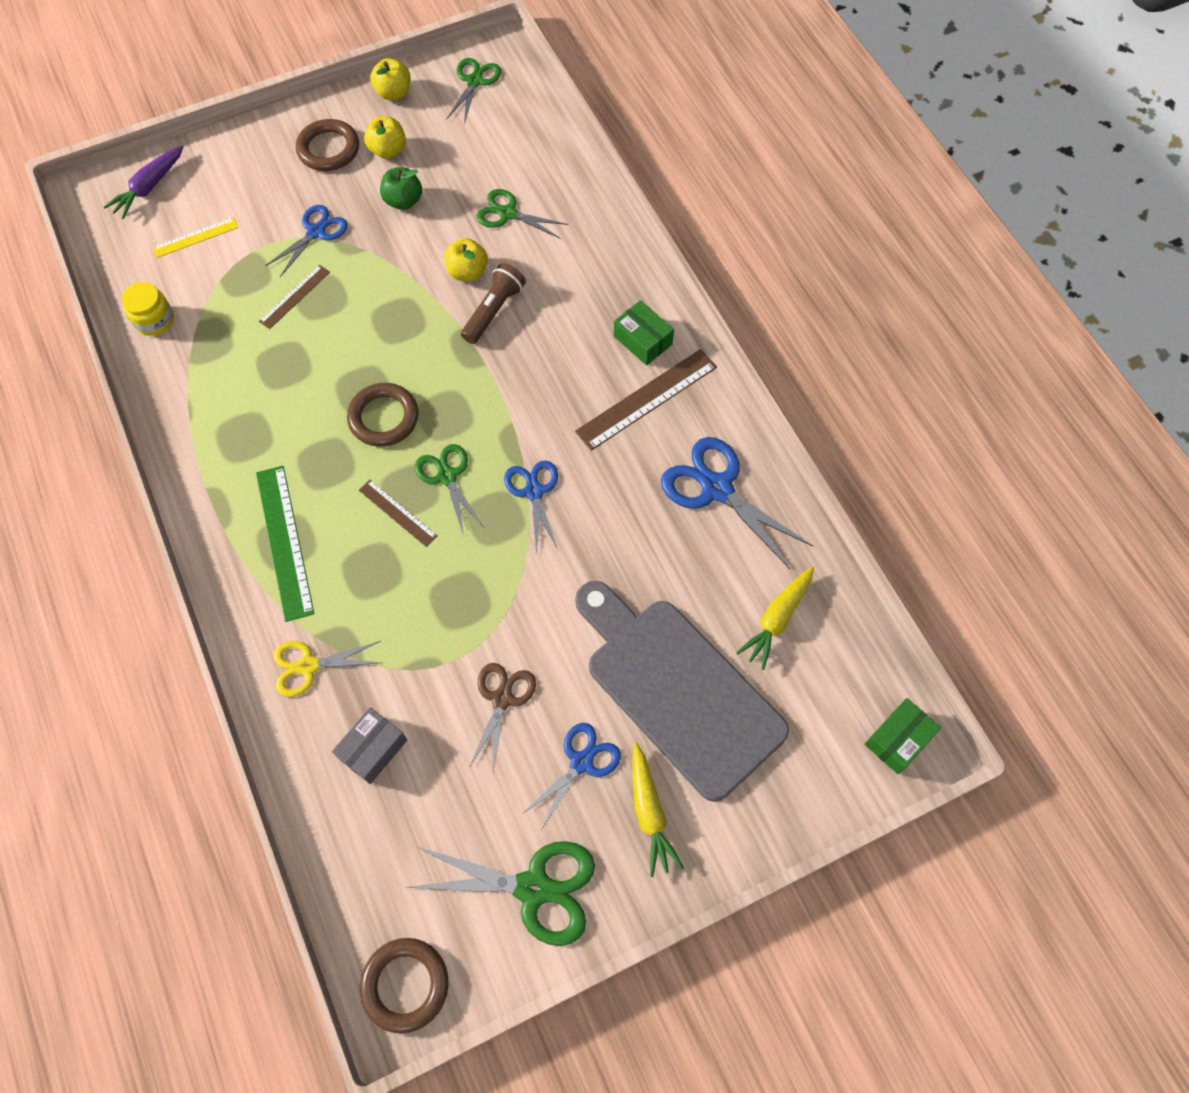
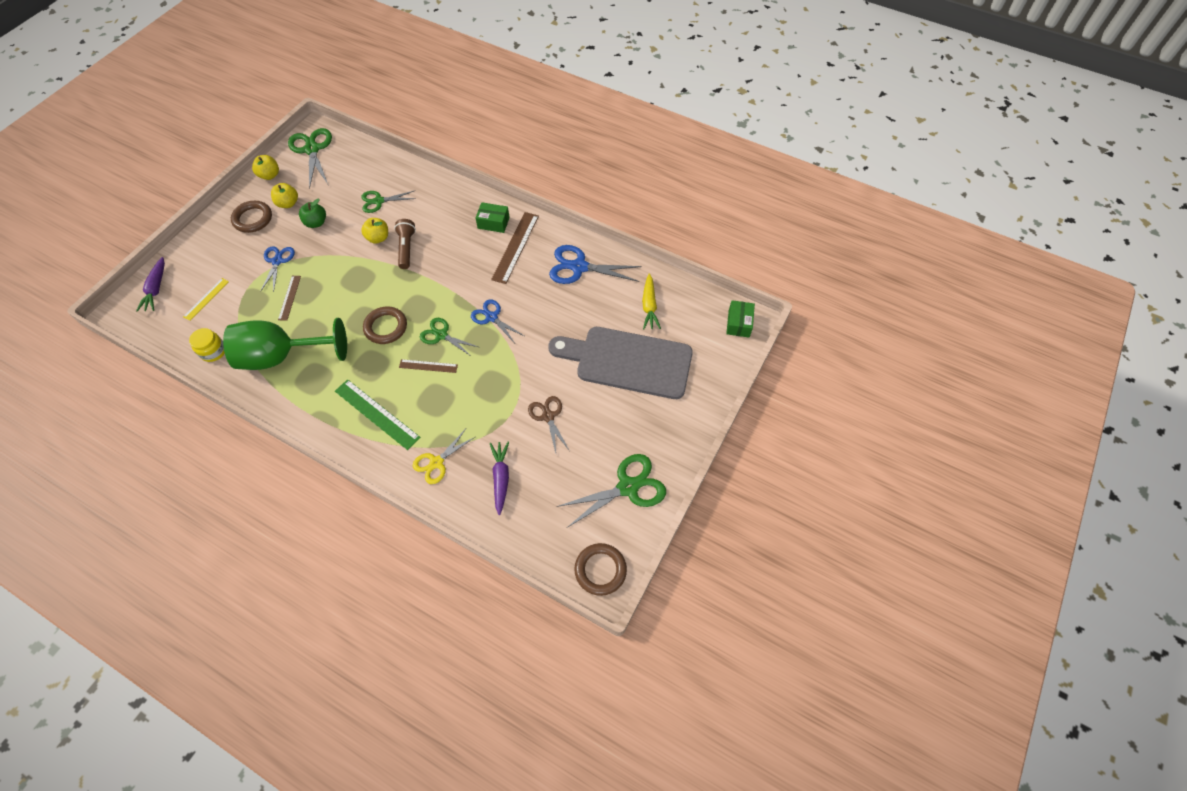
camera: 35 degrees left, 5 degrees down
grey box [332,707,407,784] -> purple carrot [490,441,509,515]
green scissors [446,58,501,124] -> green scissors [288,128,332,189], size x1.58
blue scissors [522,723,621,829] -> none
yellow carrot [632,743,684,877] -> none
none -> green goblet [223,318,347,370]

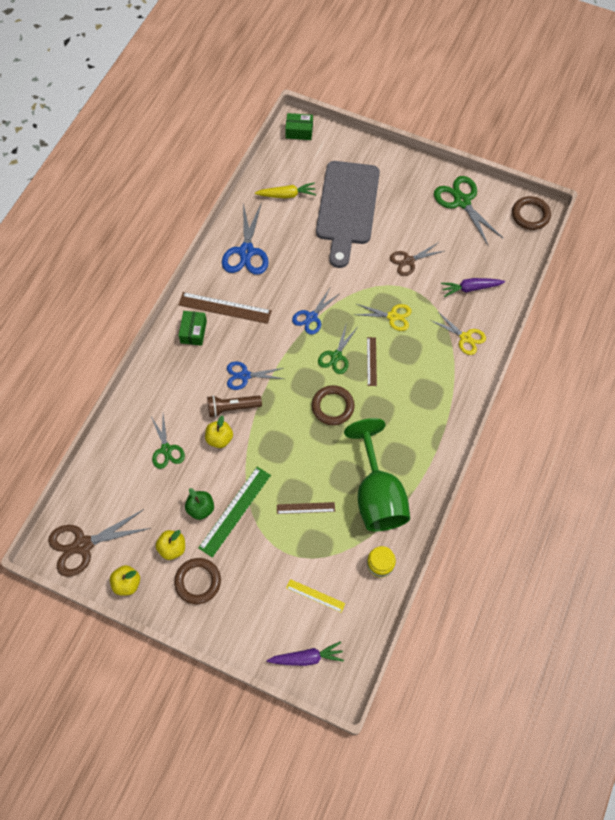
camera: 95 degrees left, 5 degrees up
blue scissors [260,247,295,292] -> blue scissors moved to [227,361,283,390]
green scissors [288,128,332,189] -> brown scissors [48,509,151,577]
green ruler [335,379,421,450] -> green ruler moved to [198,467,271,557]
none -> yellow scissors [356,304,412,331]

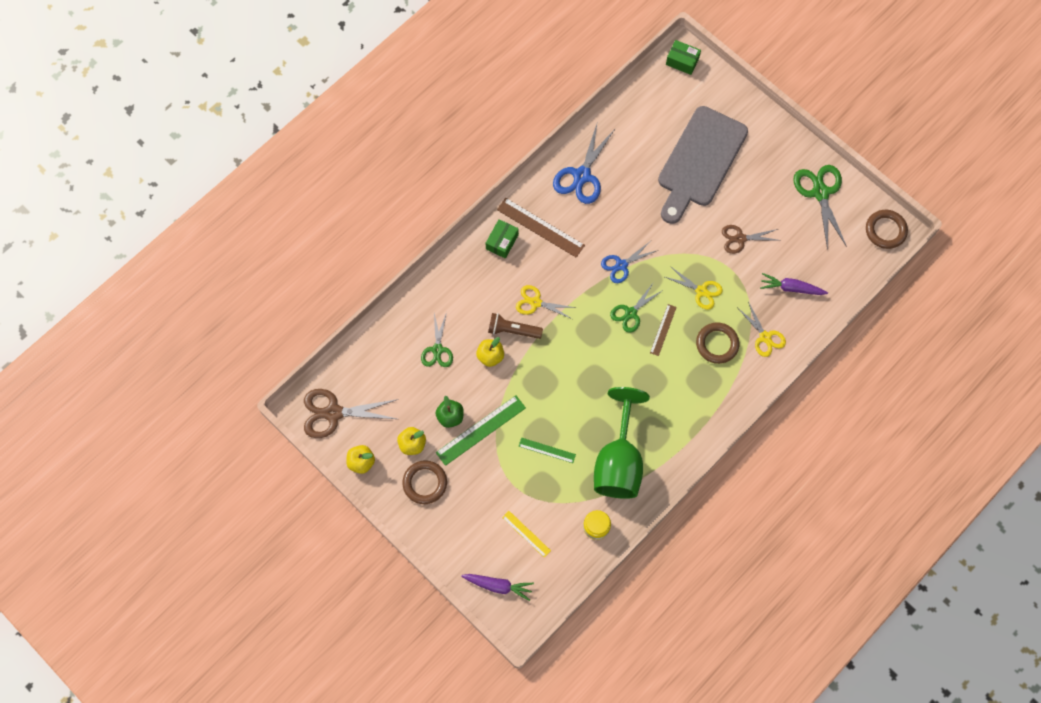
camera: 20 degrees right, 5 degrees up
blue scissors [227,361,283,390] -> yellow scissors [516,285,576,319]
yellow carrot [255,182,316,198] -> none
brown ruler [277,502,335,514] -> green ruler [519,438,576,463]
brown ring [312,385,355,425] -> brown ring moved to [696,322,739,364]

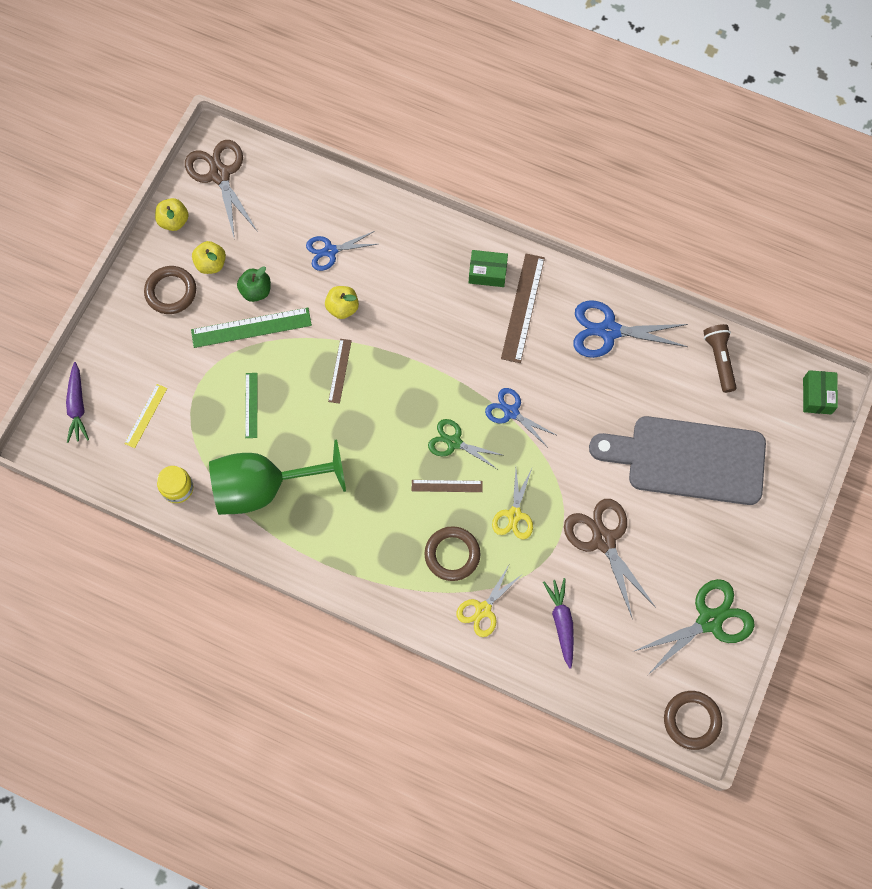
camera: 70 degrees right, 0 degrees up
green scissors [421,312,453,367] -> blue scissors [306,231,378,271]
green ruler [436,395,526,466] -> green ruler turned 45 degrees counterclockwise [191,308,312,348]
brown flashlight [488,313,543,339] -> brown flashlight moved to [703,324,737,393]
yellow scissors [516,285,576,319] -> none
brown scissors [722,225,781,254] -> brown scissors [564,499,656,617], size x1.58
none -> brown ruler [328,339,352,404]

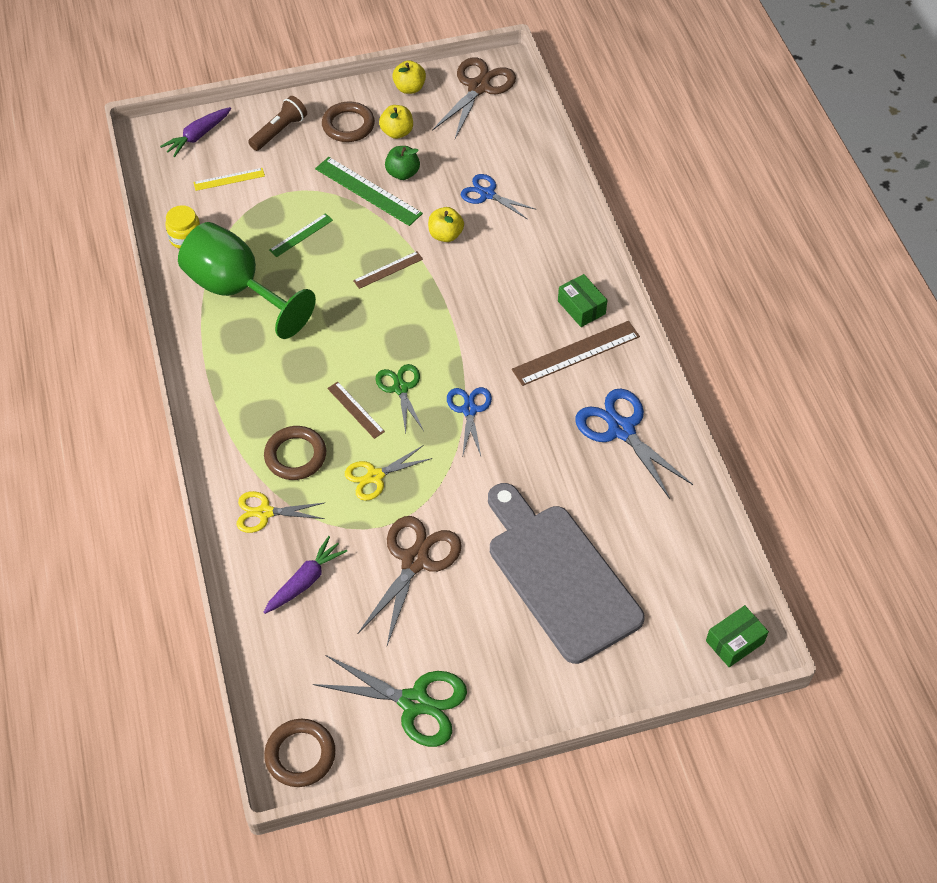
camera: 50 degrees right, 15 degrees down
brown flashlight [703,324,737,393] -> brown flashlight moved to [248,96,307,151]

